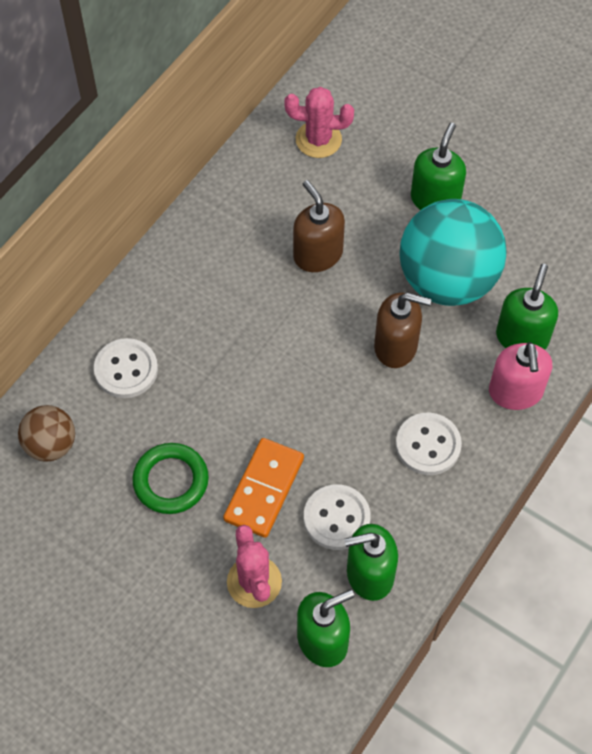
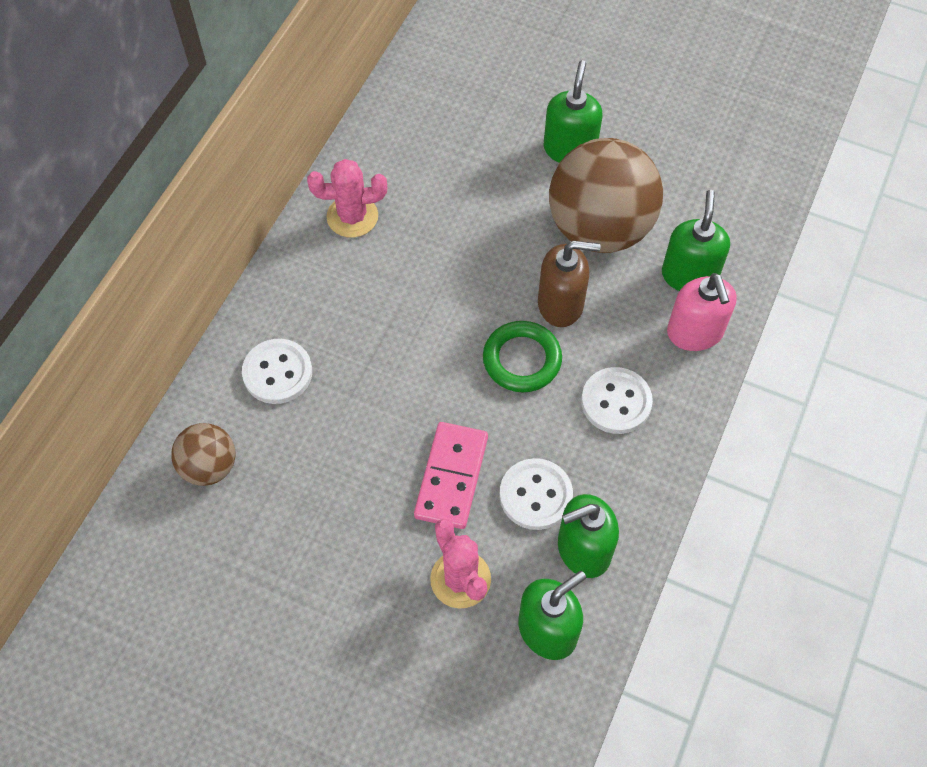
camera: 10 degrees left, 0 degrees up
green ring [132,443,209,514] -> green ring moved to [483,321,562,392]
orange domino [223,438,304,538] -> pink domino [414,422,488,529]
pink cactus [285,87,354,158] -> pink cactus moved to [307,159,387,238]
brown soap dispenser [293,180,345,272] -> none
turquoise ball [399,199,506,306] -> brown ball [549,138,663,253]

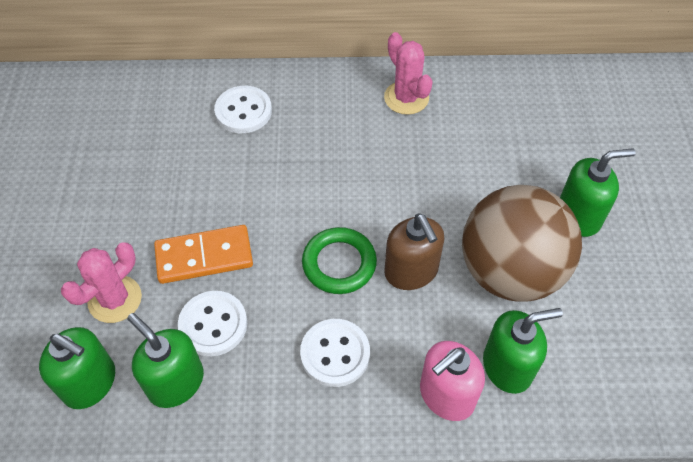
camera: 65 degrees right, 5 degrees down
brown ball [171,423,235,486] -> none
pink domino [414,422,488,529] -> orange domino [154,225,253,284]

